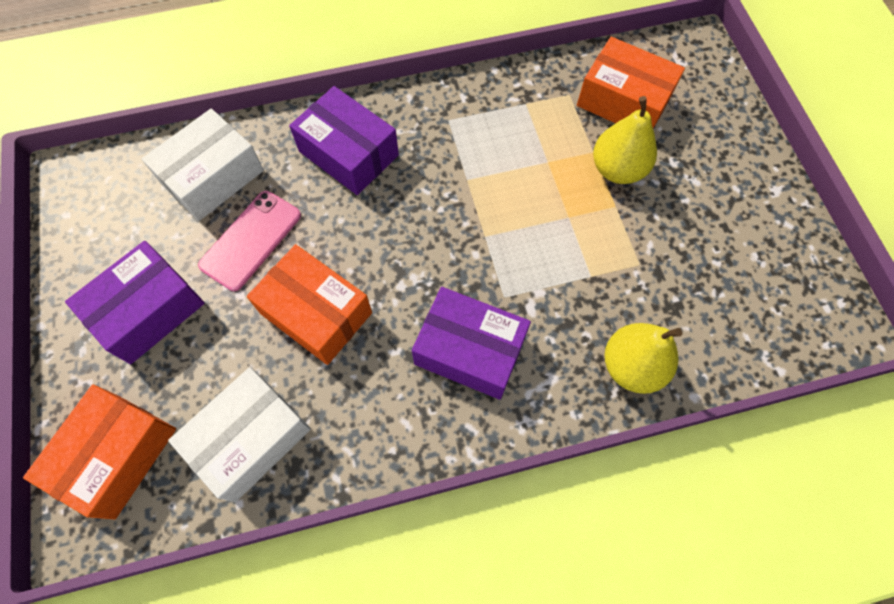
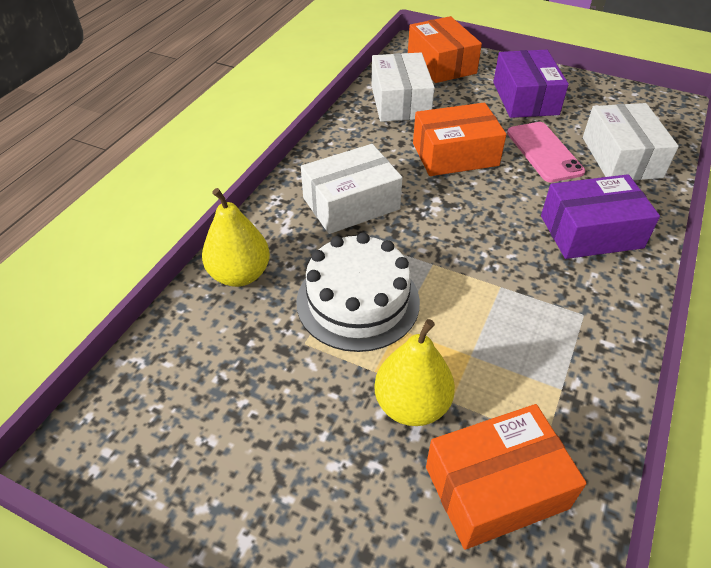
camera: 130 degrees right, 20 degrees down
purple box [412,287,531,400] -> white box [301,144,402,234]
none -> white cake [296,232,420,352]

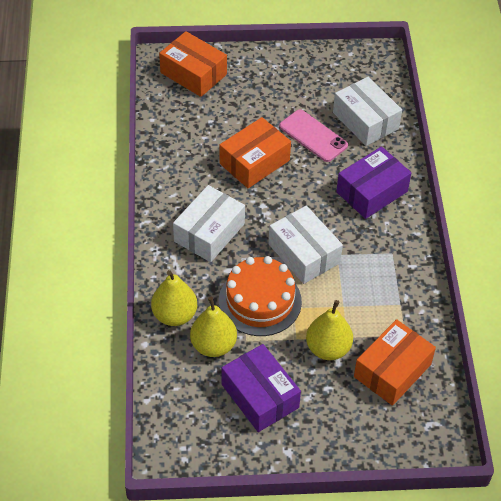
camera: 30 degrees left, 5 degrees up
white cake [296,232,420,352] -> orange cake [219,256,302,336]
white box [371,53,435,122] -> white box moved to [268,206,343,284]
purple box [493,50,569,118] -> purple box moved to [222,344,301,432]
none -> yellow pear [190,297,237,357]

